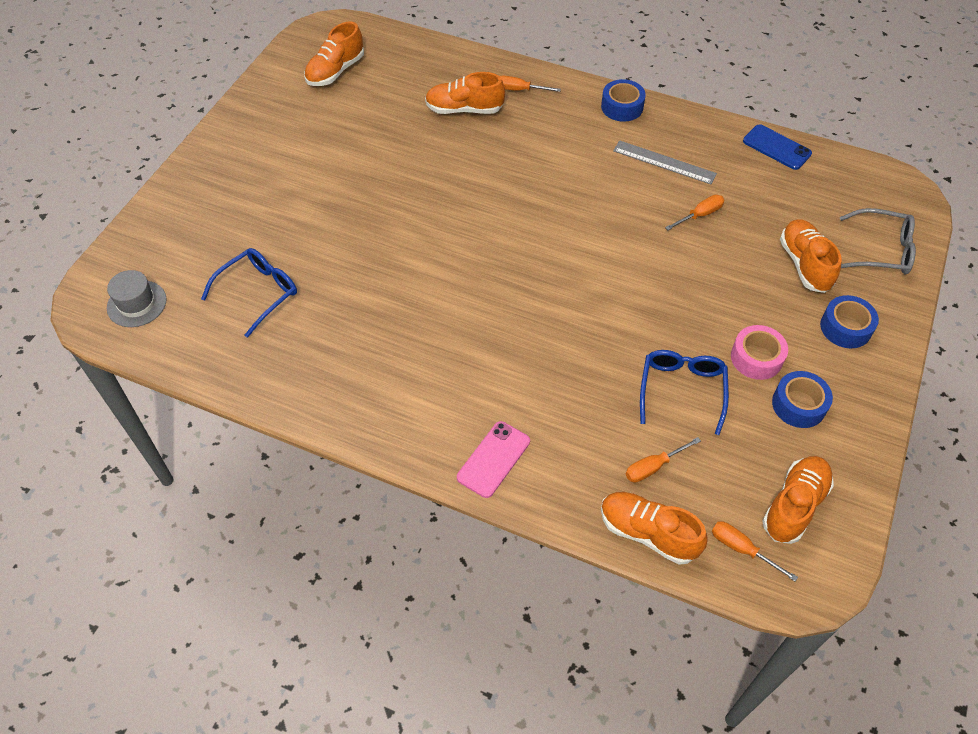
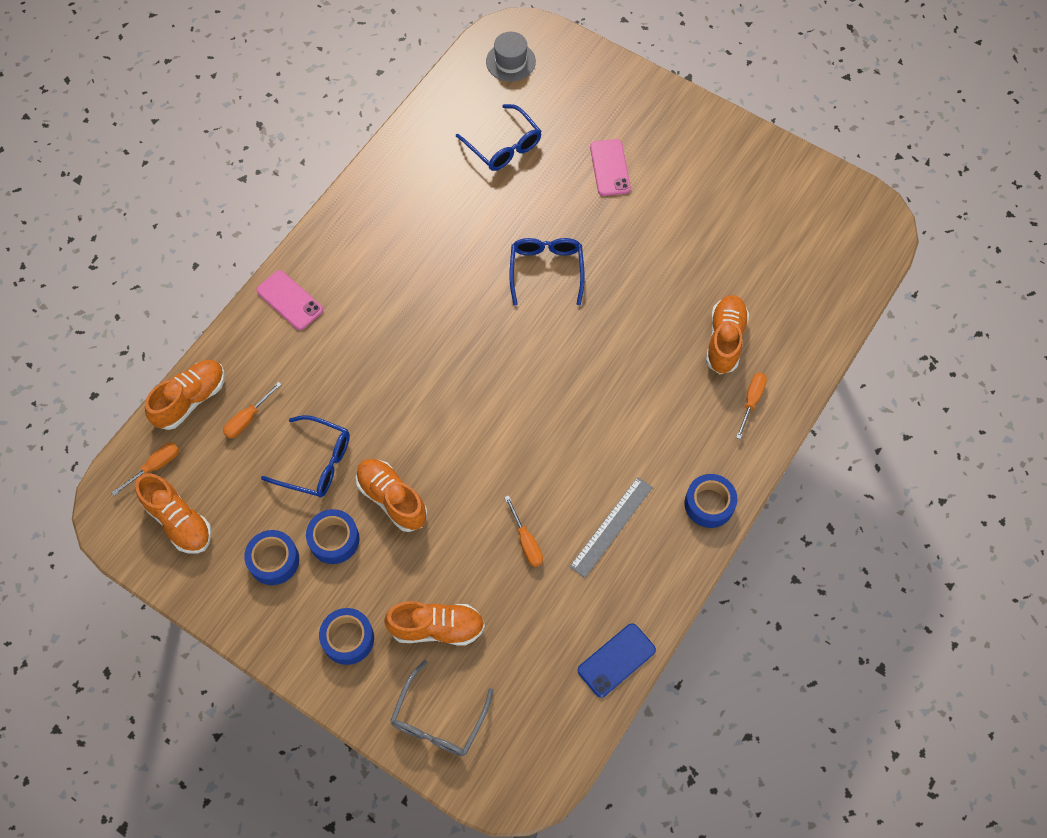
camera: 100 degrees right, 10 degrees up
orange shoe [304,21,364,86] -> orange shoe moved to [356,459,427,532]
orange screwdriver [626,437,701,483] -> orange screwdriver turned 120 degrees counterclockwise [223,382,282,439]
pink tape [731,325,788,380] -> blue tape [306,509,360,564]
none -> blue glasses [510,238,585,306]
none -> pink phone [590,139,631,196]

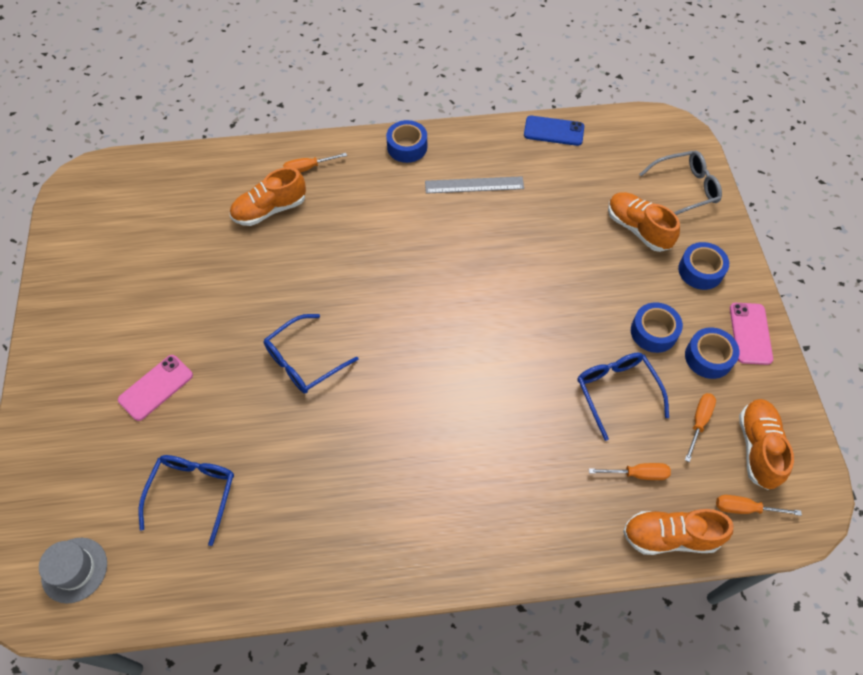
camera: 130 degrees left, 5 degrees down
pink phone [256,270,323,330] -> pink phone moved to [730,303,773,365]
orange shoe [356,459,427,532] -> none
orange screwdriver [504,495,543,567] -> orange screwdriver moved to [685,393,716,462]

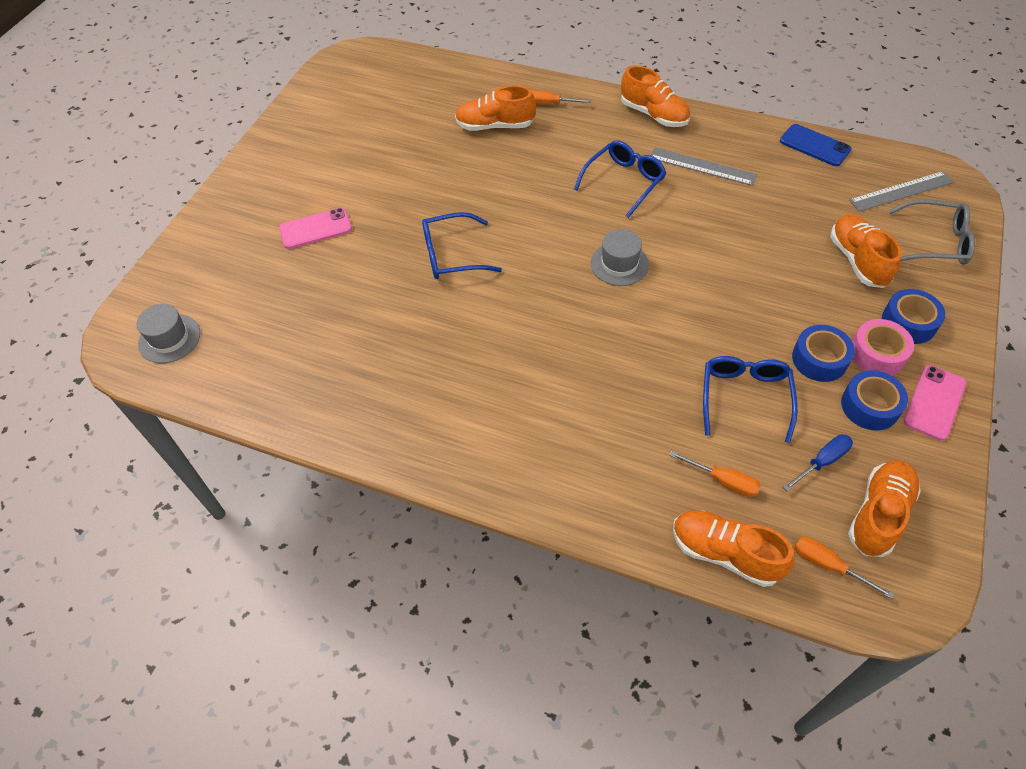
camera: 30 degrees right, 5 degrees down
blue glasses [139,455,234,546] -> blue glasses moved to [574,140,666,218]
blue tape [386,120,427,163] -> orange shoe [621,65,690,127]
orange screwdriver [685,393,716,462] -> blue screwdriver [783,434,853,491]
none -> grey hat [591,229,649,286]
none -> grey ruler [849,171,954,212]
none -> pink tape [852,319,914,375]

